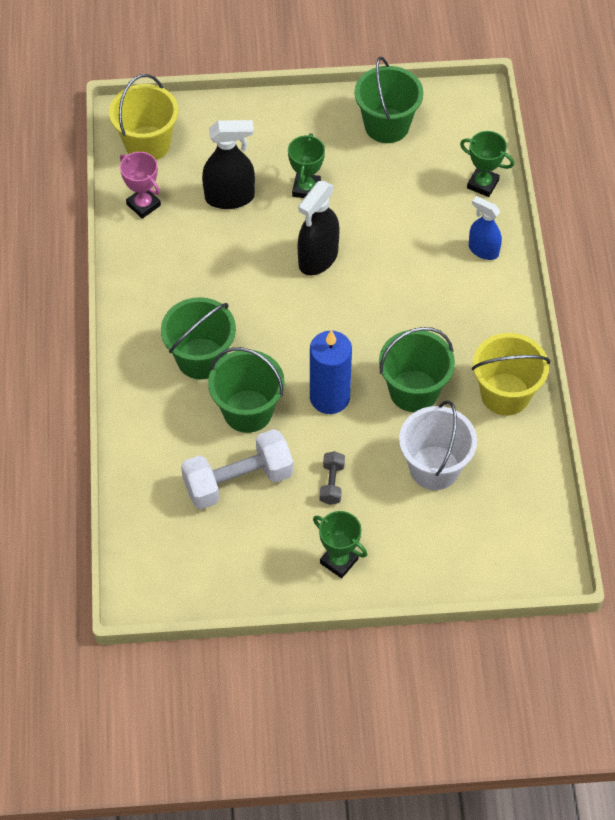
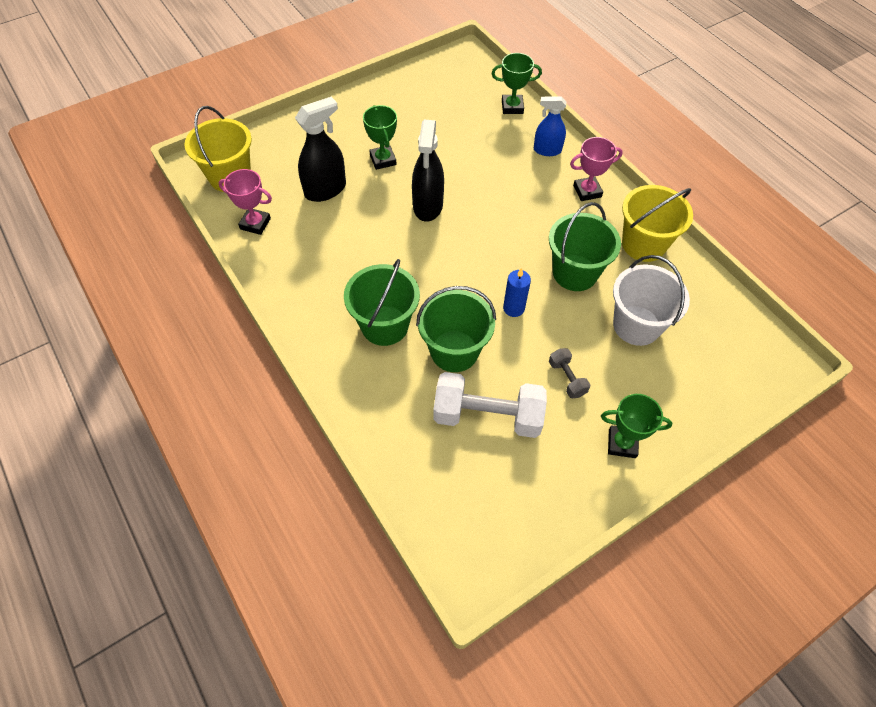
camera: 30 degrees left, 0 degrees up
white dumbbell [181,429,294,509] -> white dumbbell turned 60 degrees clockwise [433,372,547,438]
blue candle [310,330,352,414] -> blue candle [503,268,531,317], size x0.57
green bucket [354,57,423,143] -> none
none -> pink trophy [570,137,623,201]

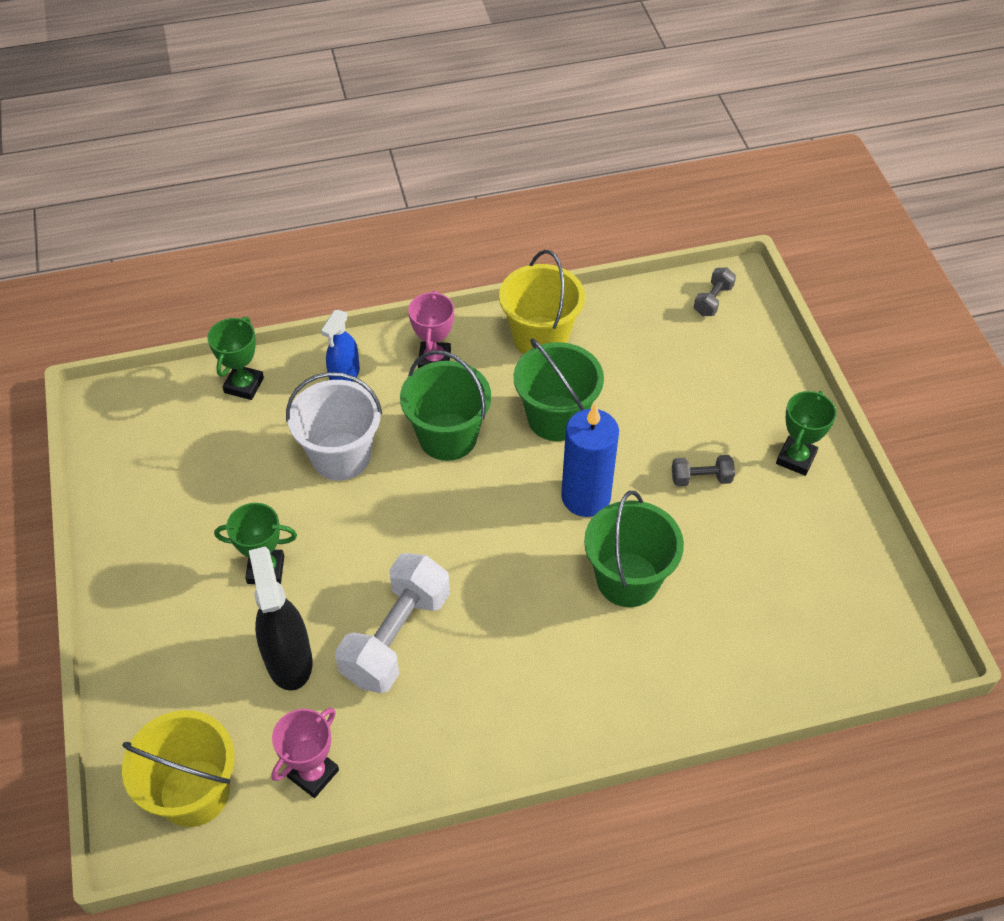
camera: 70 degrees left, 5 degrees down
green bucket [344,259,420,346] -> green bucket moved to [400,350,491,461]
black spray bottle [412,120,444,222] -> none
white dumbbell [433,372,547,438] -> white dumbbell moved to [335,553,450,693]
blue candle [503,268,531,317] -> blue candle [561,404,619,517], size x1.76
white bucket [613,255,690,346] -> white bucket moved to [286,372,382,481]
none -> grey dumbbell [694,267,736,316]

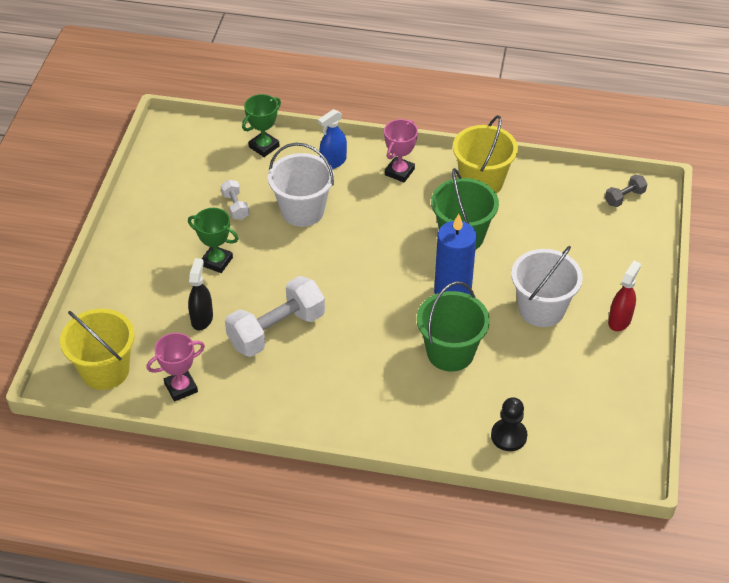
camera: 25 degrees right, 5 degrees down
black spray bottle [249,547,313,691] -> black spray bottle [188,258,213,330], size x0.66
green bucket [400,350,491,461] -> none
grey dumbbell [672,455,735,487] -> white bucket [511,246,583,327]
green trophy [776,391,836,476] -> red spray bottle [608,261,641,331]
none -> white dumbbell [221,180,249,220]
none -> black pawn [491,398,527,451]

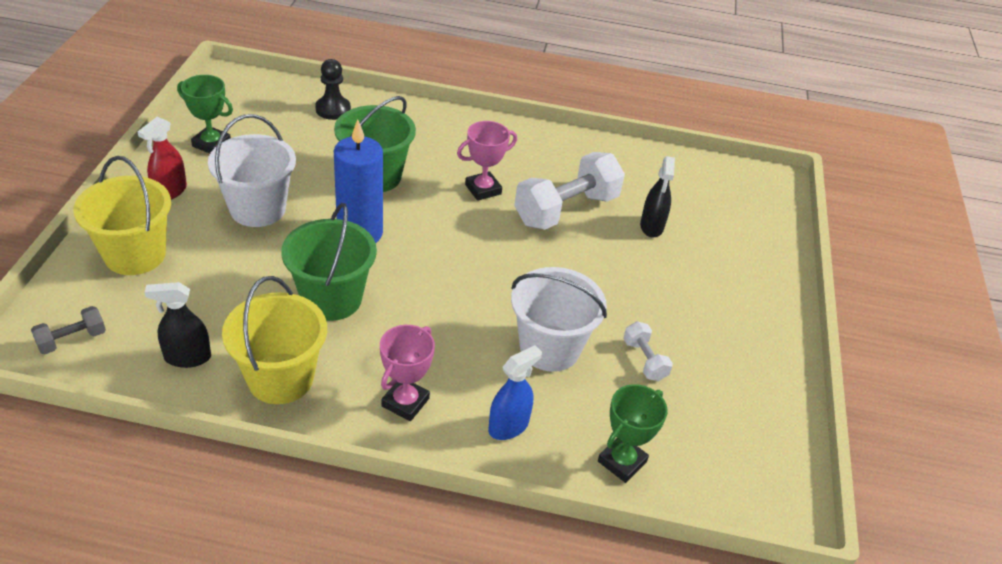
camera: 175 degrees right, 5 degrees down
yellow bucket [60,309,135,390] -> yellow bucket moved to [73,156,171,275]
pink trophy [146,333,205,402] -> pink trophy moved to [457,121,517,201]
green trophy [188,208,238,273] -> green trophy moved to [177,75,233,153]
none -> black spray bottle [145,282,211,368]

